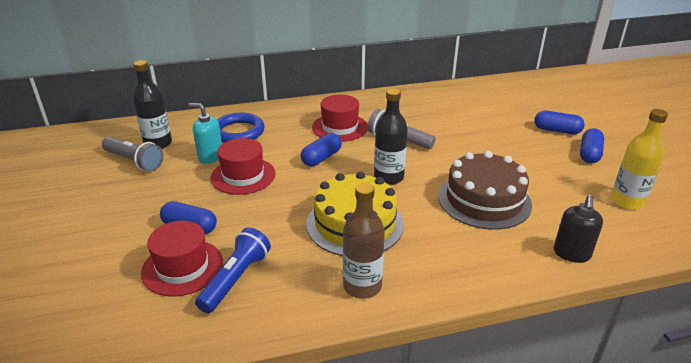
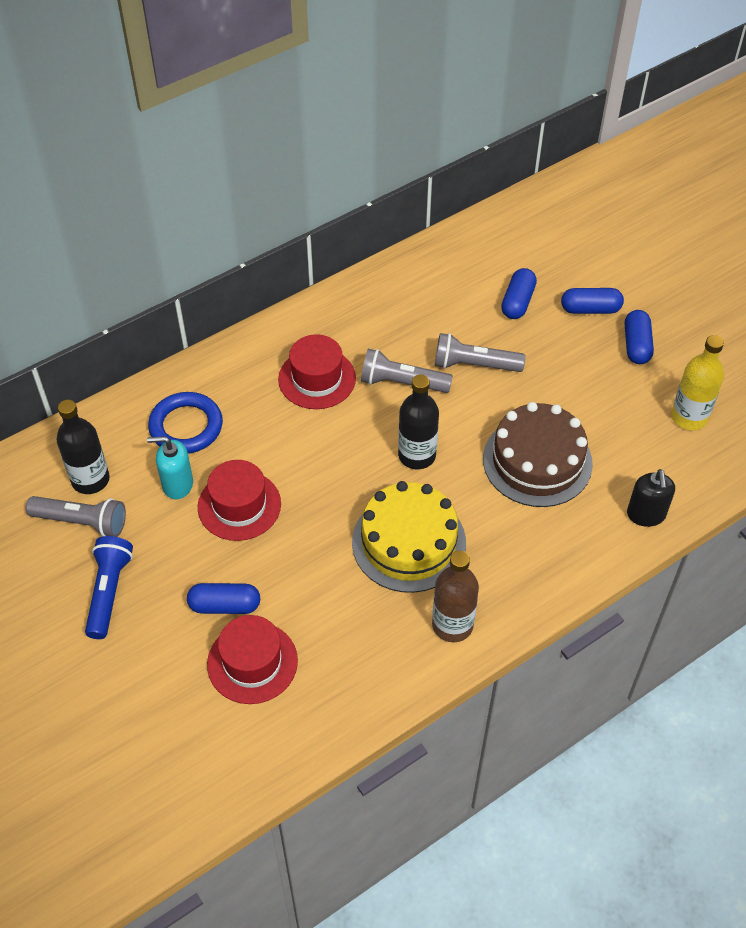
camera: 20 degrees left, 20 degrees up
blue flashlight [195,227,271,313] -> blue flashlight moved to [85,536,133,639]
blue capsule [301,133,342,166] -> blue capsule moved to [501,268,537,319]
none -> grey flashlight [435,333,526,372]

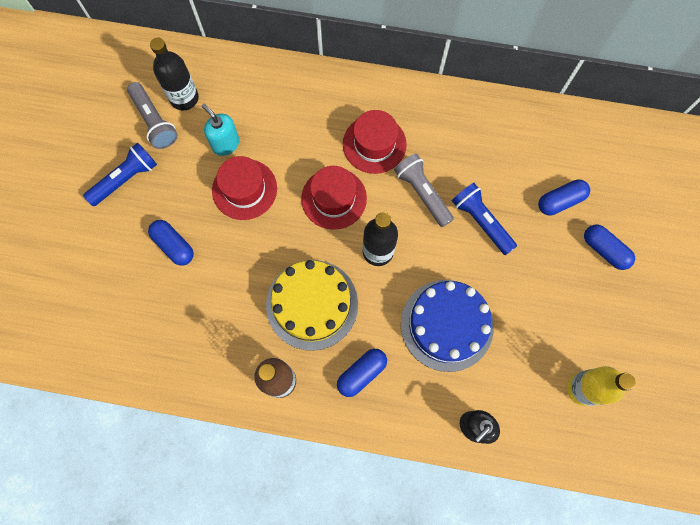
camera: 45 degrees right, 20 degrees up
blue ring [148,392,223,454] -> none
red hat [207,615,298,704] -> red hat moved to [301,166,367,230]
grey flashlight [435,333,526,372] -> blue flashlight [452,183,517,255]
brown cake [483,402,593,507] -> blue cake [401,280,494,372]
blue capsule [625,310,654,364] -> blue capsule moved to [337,349,387,397]

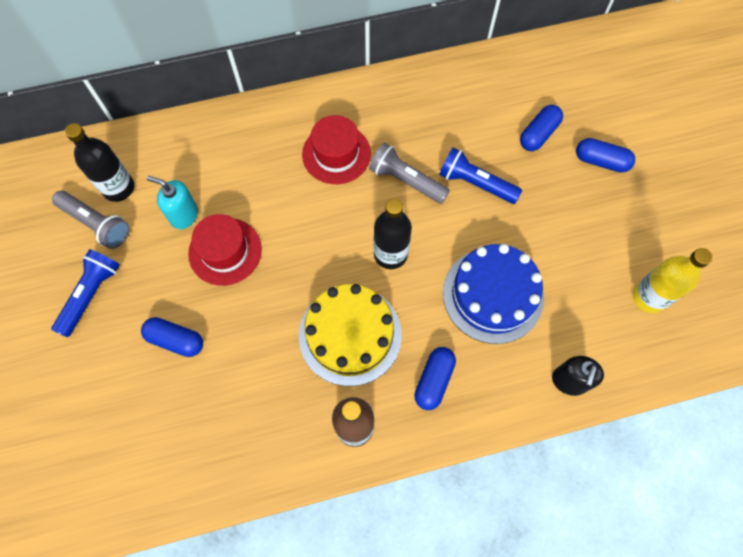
camera: 25 degrees left, 5 degrees down
red hat [301,166,367,230] -> none

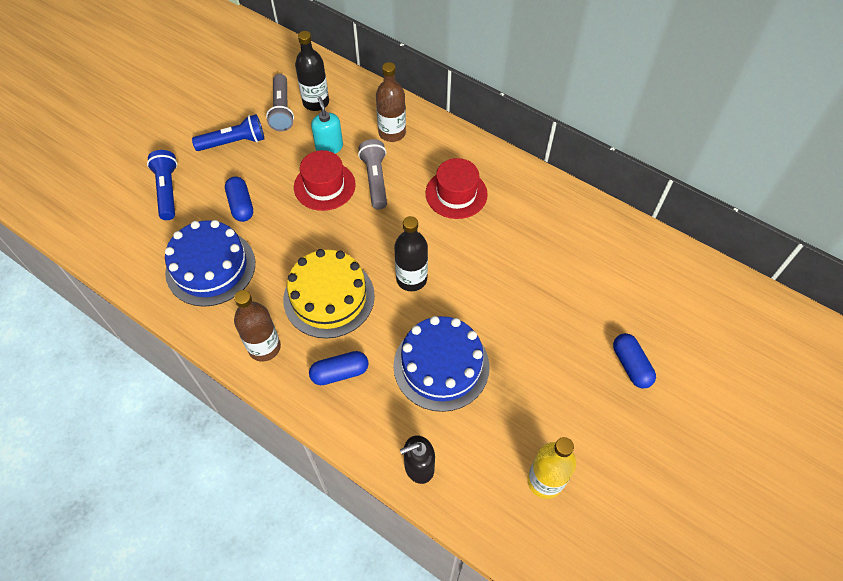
camera: 50 degrees right, 10 degrees down
grey flashlight [369,143,450,204] -> grey flashlight moved to [358,139,387,209]
blue flashlight [439,147,522,204] -> blue flashlight moved to [147,150,177,220]
blue capsule [520,105,563,151] -> none
none -> blue cake [165,220,255,307]
none -> brown bottle [376,62,406,142]

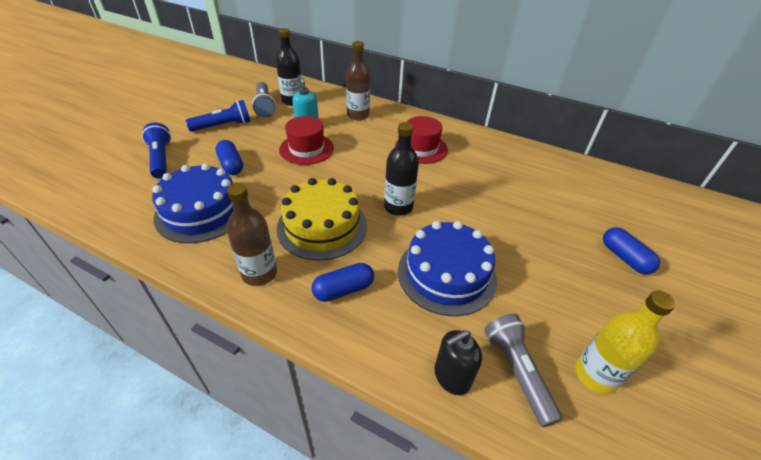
camera: 10 degrees left, 15 degrees down
grey flashlight [358,139,387,209] -> grey flashlight moved to [484,314,563,427]

